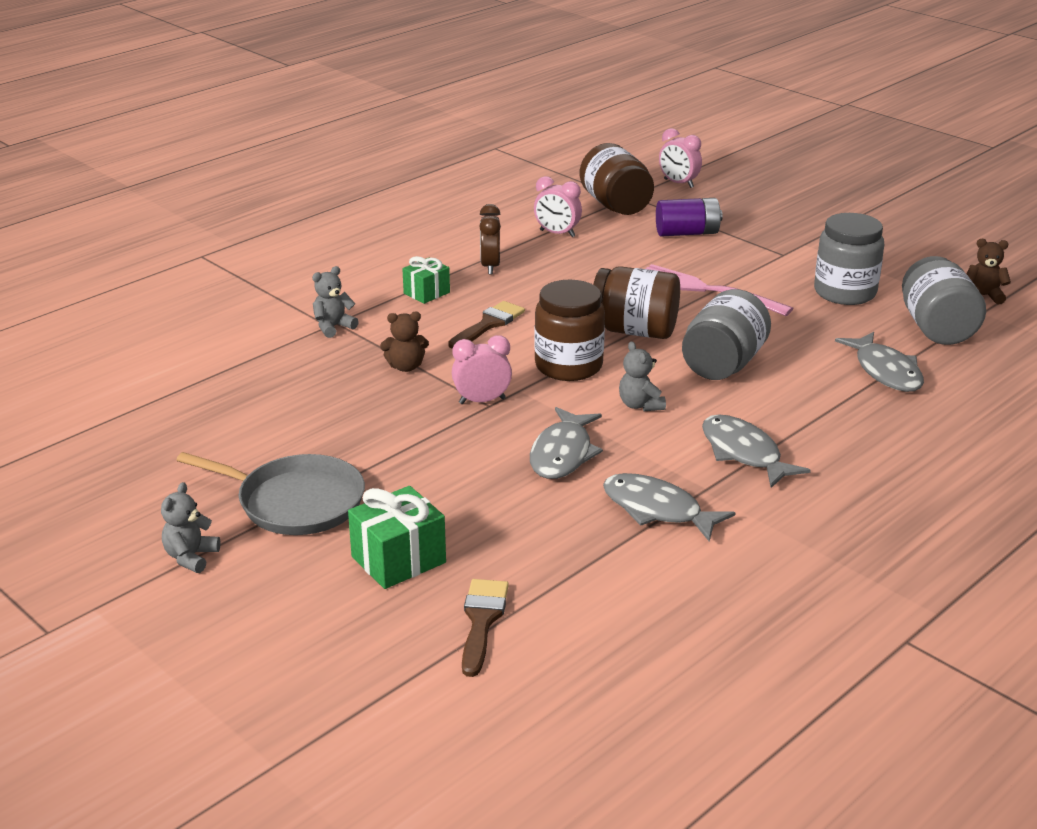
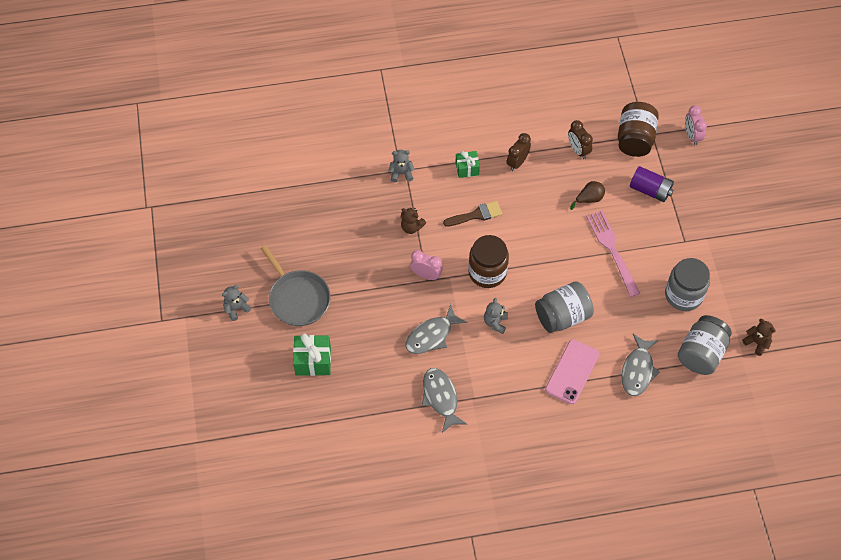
camera: 35 degrees right, 30 degrees up
brown brush [462,579,509,677] -> none
pink clock [534,176,582,237] -> brown clock [568,120,593,159]
brown jar [593,266,680,339] -> none
grey fish [702,414,811,488] -> none
none -> pink phone [545,339,599,404]
none -> brown pear [570,181,605,210]

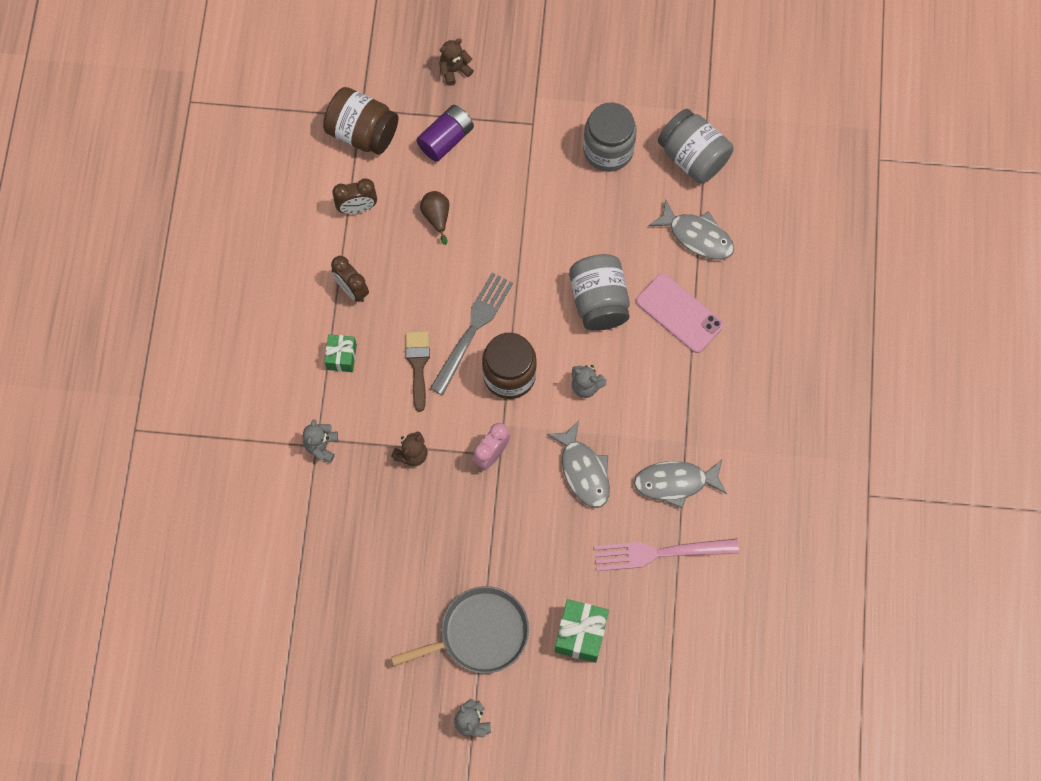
camera: 75 degrees left, 10 degrees up
pink fork [586,210,640,297] -> pink fork moved to [594,539,739,571]
pink clock [685,105,707,146] -> none
brown teddy bear [742,319,775,356] -> brown teddy bear moved to [439,39,474,86]
none -> grey fork [430,273,513,395]

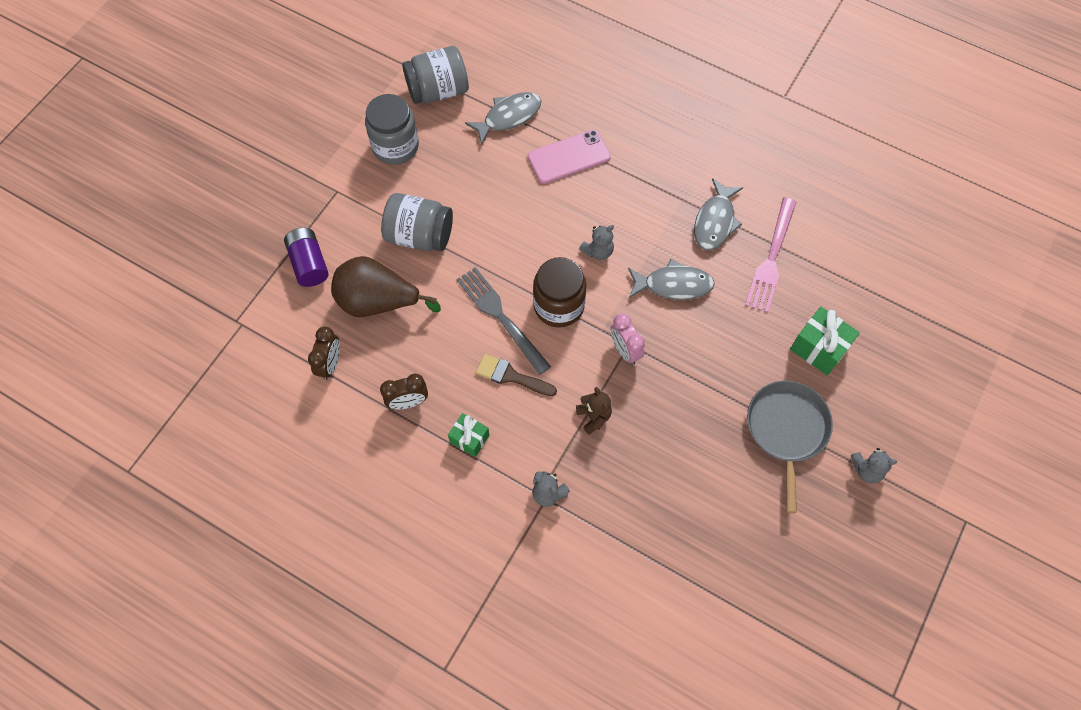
camera: 65 degrees left, 5 degrees down
brown jar [323,87,398,155] -> none
brown pear [420,191,449,245] -> brown pear [331,256,441,317], size x2.04
brown teddy bear [439,39,474,86] -> none
grey jar [569,254,630,331] -> grey jar moved to [381,193,453,251]

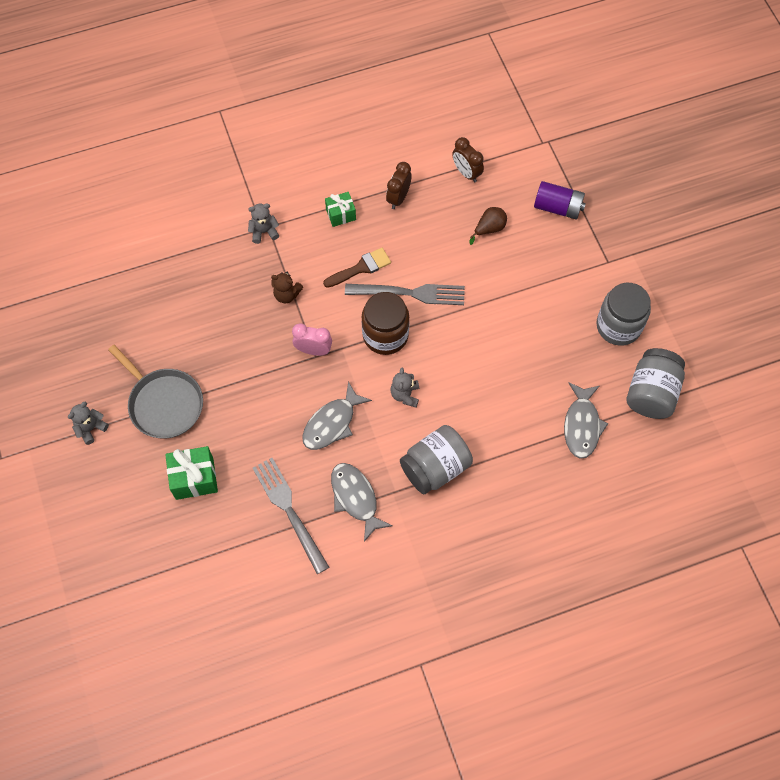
camera: 130 degrees right, 0 degrees up
brown pear [331,256,441,317] -> brown pear [469,207,507,245], size x0.49
grey jar [381,193,453,251] -> grey jar moved to [400,425,473,494]
pink phone [528,129,611,184] -> none
pink fork [745,197,796,313] -> grey fork [253,458,329,574]

